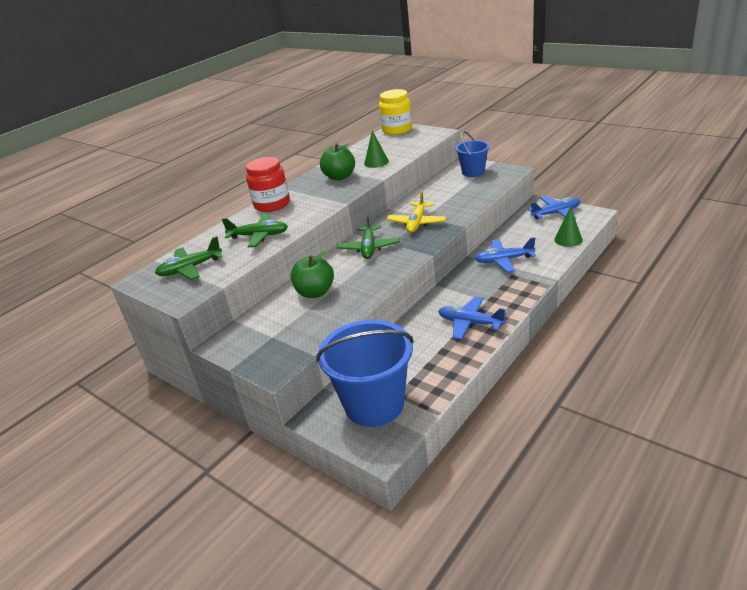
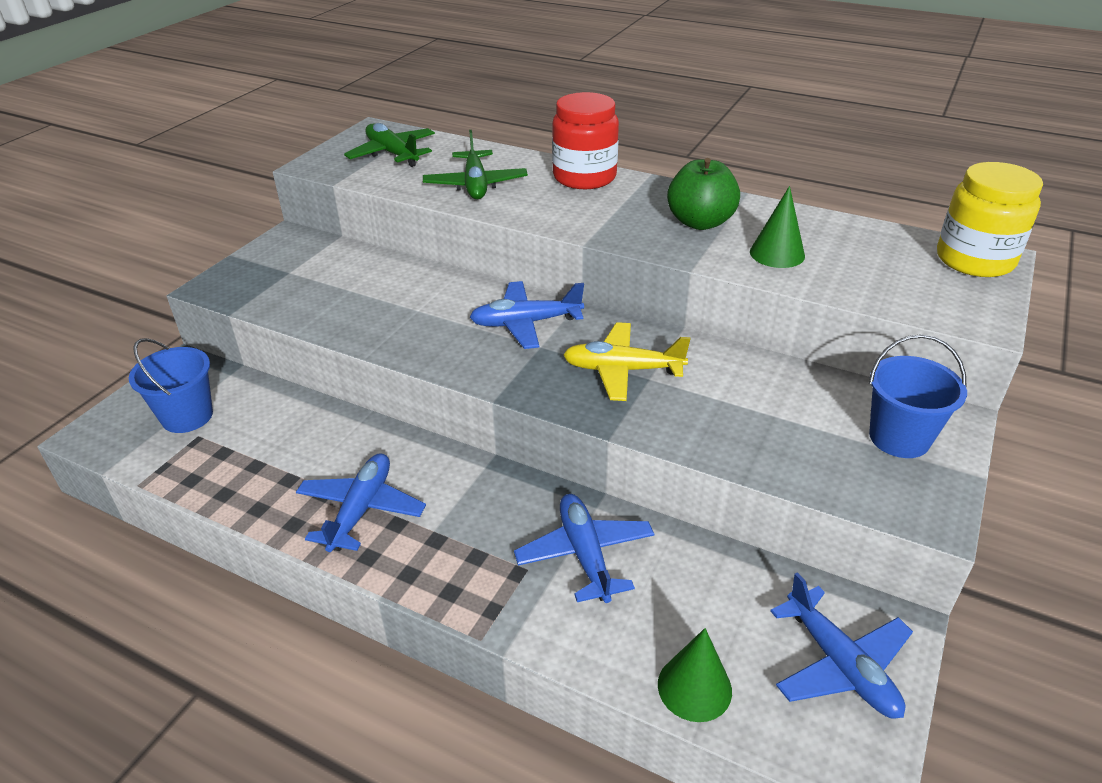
camera: 75 degrees right, 5 degrees up
green apple [291,251,334,298] -> none
blue bucket [316,320,414,427] -> blue bucket [129,338,213,433], size x0.56
green plane [337,214,400,259] -> blue plane [470,281,584,349]

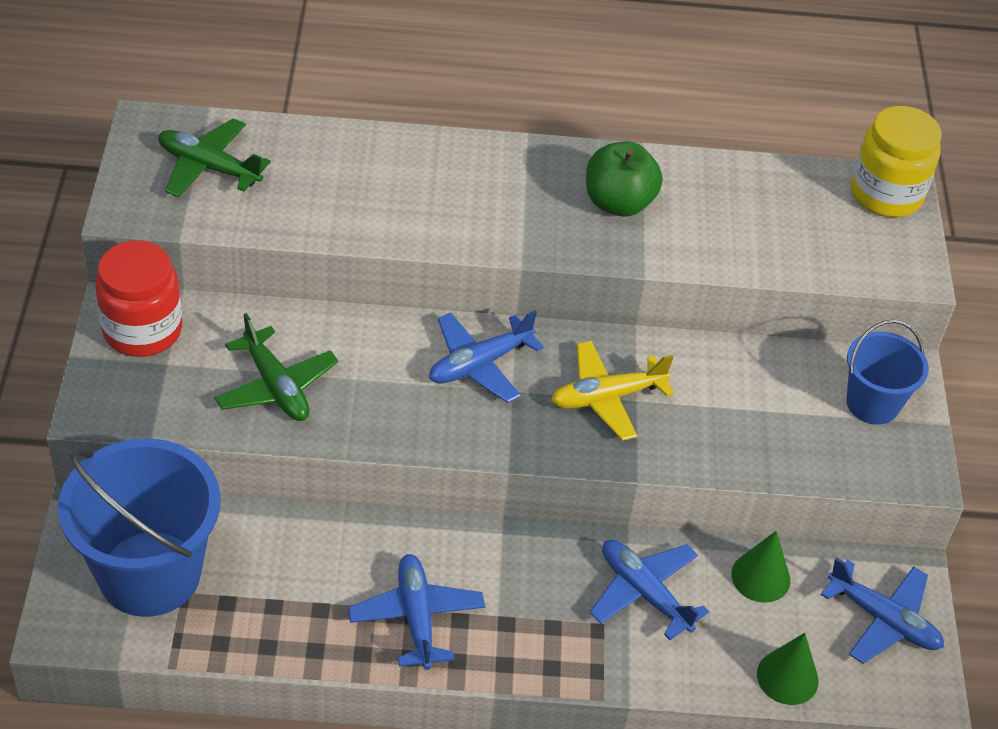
camera: 30 degrees left, 10 degrees up
blue bucket [129,338,213,433] -> blue bucket [58,438,221,617], size x1.79
green plane [423,130,528,199] -> green plane moved to [214,313,338,421]
red jar [552,92,619,189] -> red jar moved to [95,240,182,357]
green cone [750,186,805,268] -> green cone moved to [731,531,790,603]

